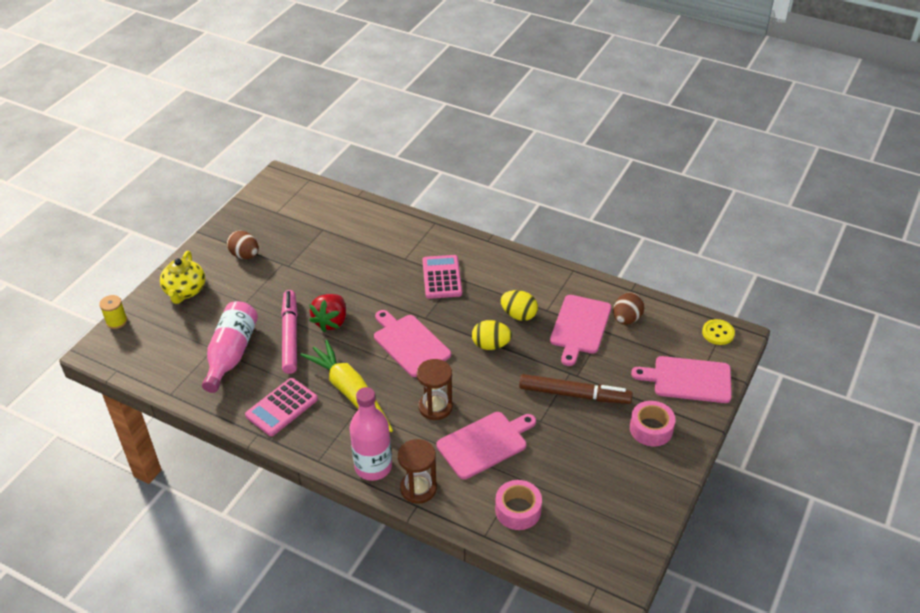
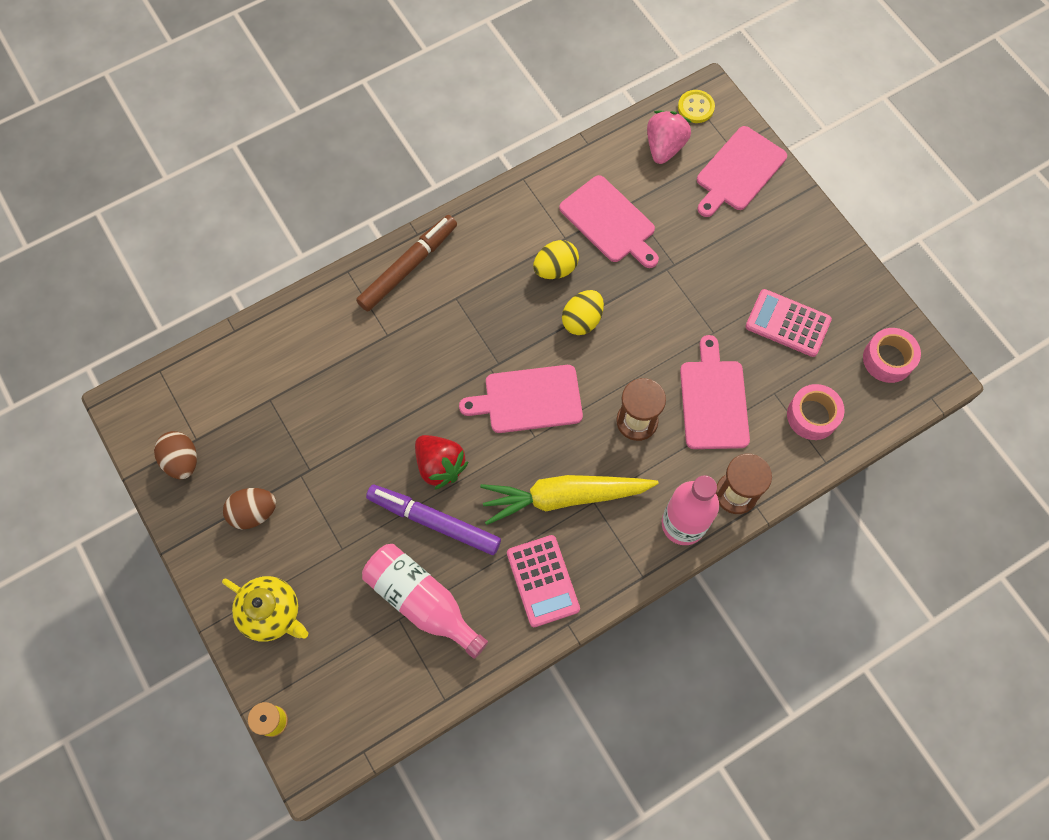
camera: 60 degrees left, 25 degrees up
pink marker [281,290,298,374] -> purple marker [366,484,501,555]
pink calculator [422,255,462,299] -> pink calculator moved to [745,289,832,357]
brown marker [519,374,633,404] -> brown marker moved to [356,215,457,312]
brown egg [613,292,645,325] -> brown egg moved to [154,431,197,479]
pink tape [630,401,676,446] -> pink tape moved to [863,328,921,383]
none -> pink strawberry [647,111,691,164]

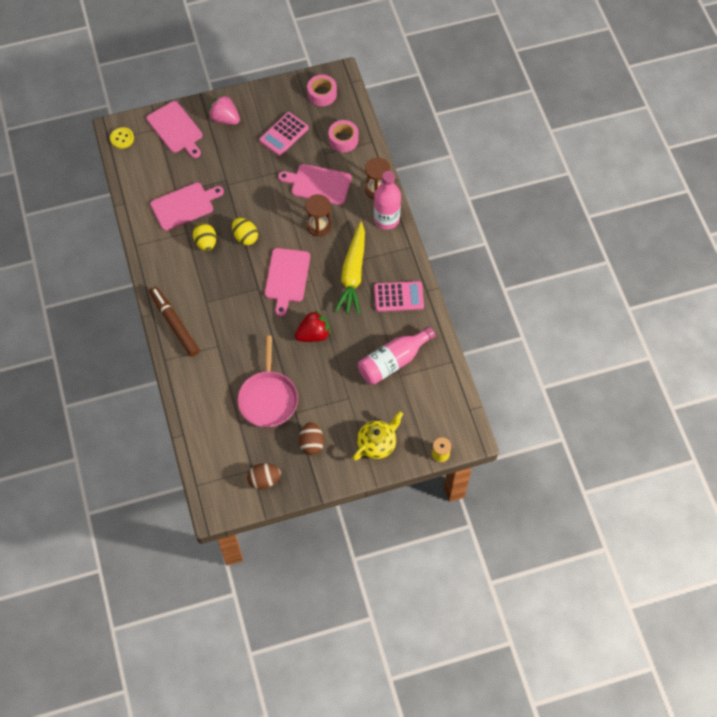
camera: 75 degrees left, 5 degrees down
purple marker [366,484,501,555] -> none
pink strawberry [647,111,691,164] -> pink strawberry moved to [208,94,240,125]
none -> pink pan [237,335,298,428]

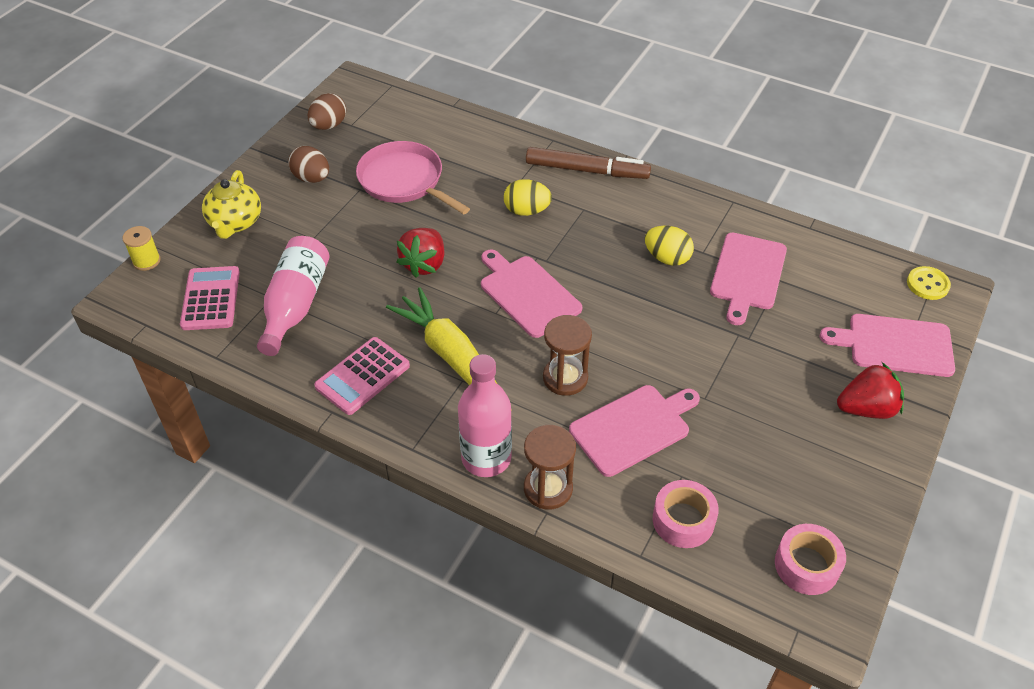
camera: 135 degrees right, 15 degrees down
pink strawberry [208,94,240,125] -> red strawberry [837,362,904,419]
yellow egg [232,218,258,245] -> yellow egg moved to [504,179,552,216]
pink calculator [259,112,309,156] -> pink calculator moved to [180,266,240,330]

